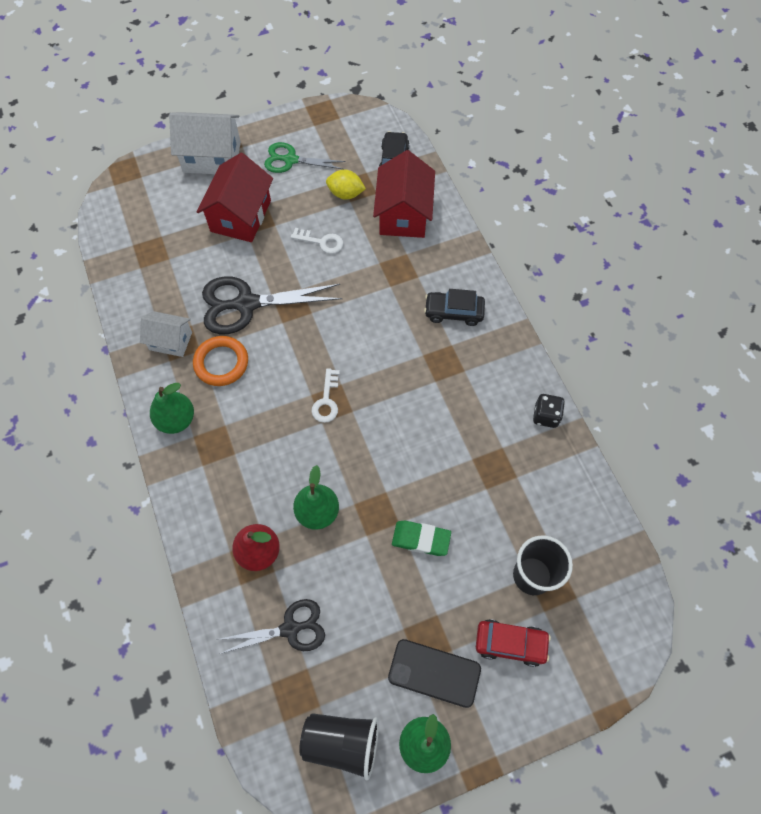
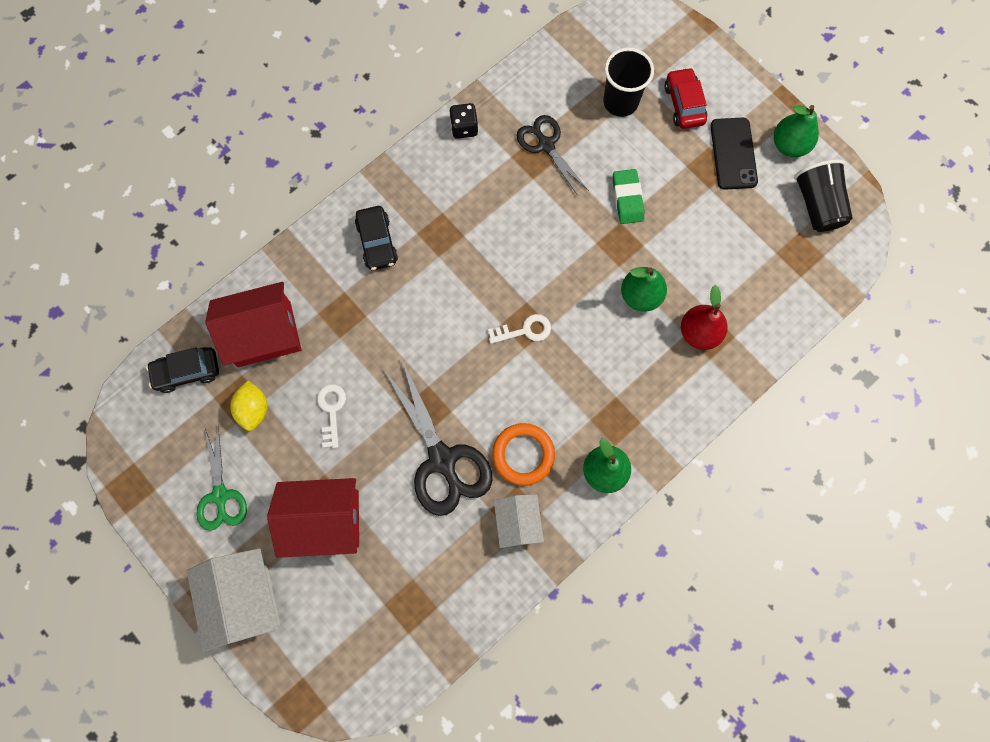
camera: 110 degrees left, 10 degrees up
black scissors [220,599,325,654] -> black scissors moved to [516,115,589,196]

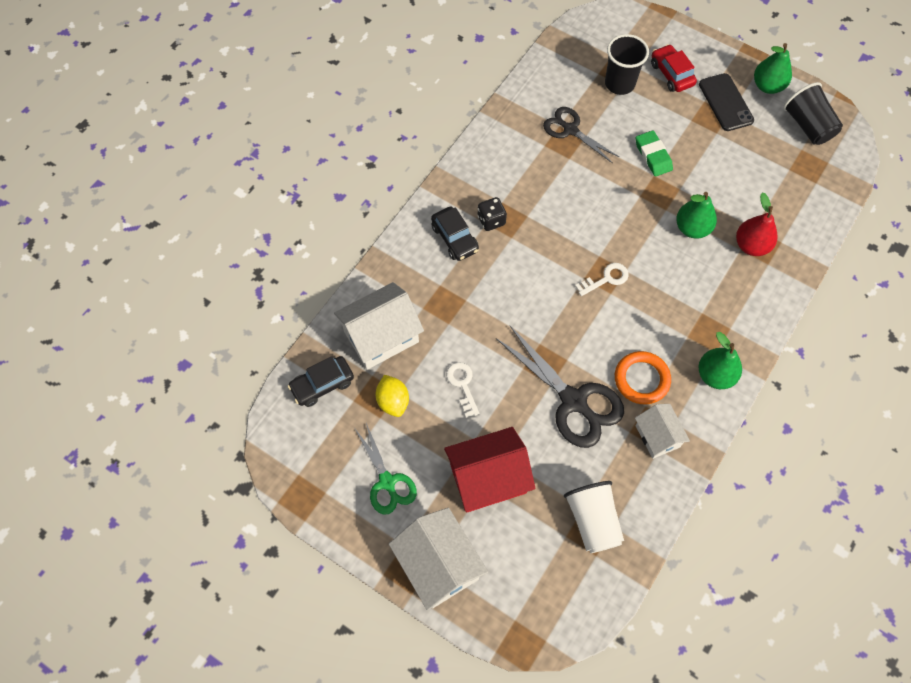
camera: 15 degrees left, 10 degrees down
red house [205,282,301,367] -> white house [334,282,424,370]
black dice [449,103,478,139] -> black dice moved to [477,197,507,231]
none -> white cup [564,481,624,553]

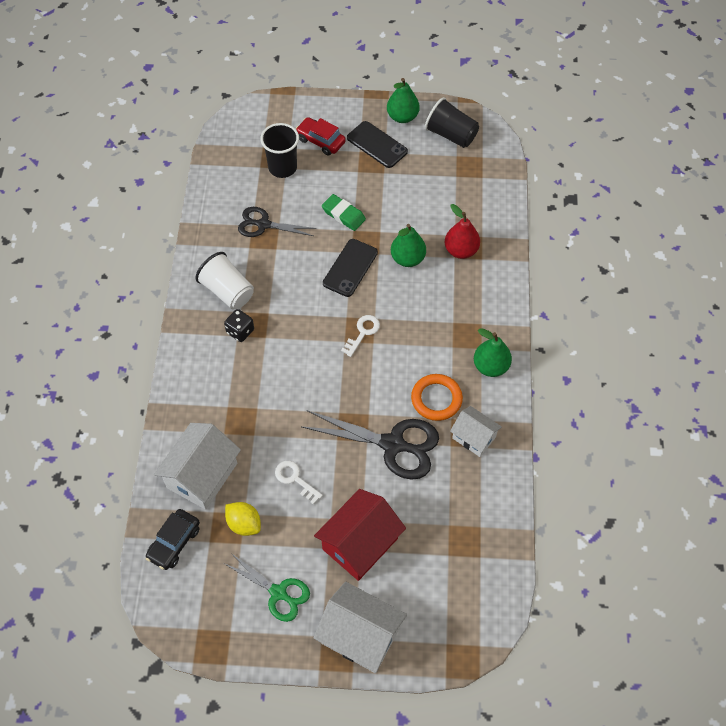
camera: 30 degrees left, 5 degrees down
black car [431,207,479,261] -> none
white cup [564,481,624,553] -> white cup moved to [195,252,254,309]
none -> black phone [323,239,378,297]

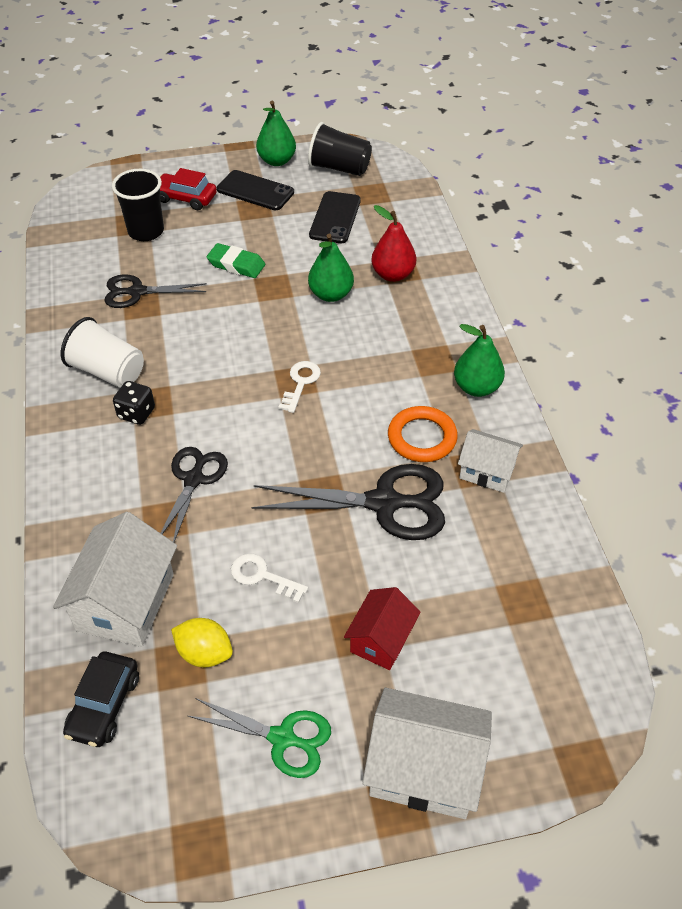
camera: 15 degrees left, 10 degrees down
red house [314,489,406,581] -> red house [344,587,421,670], size x0.61
black phone [323,239,378,297] -> black phone moved to [309,191,361,243]
none -> black scissors [161,447,228,542]

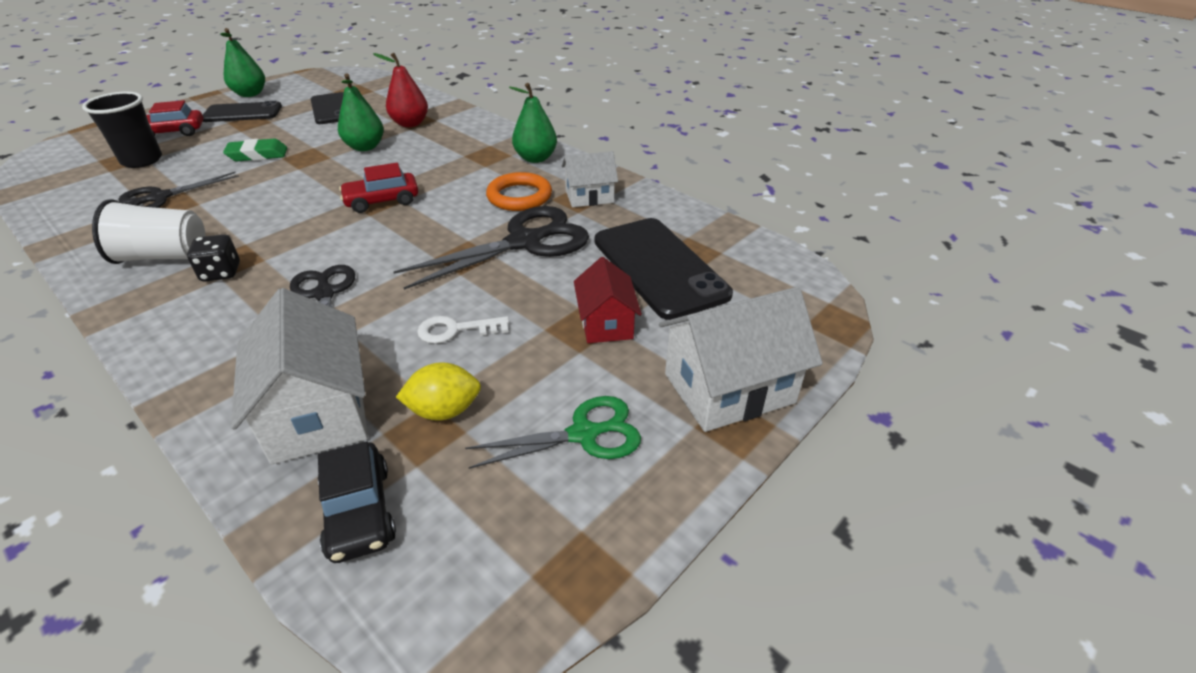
camera: 35 degrees left, 10 degrees down
white key [278,361,321,413] -> red car [339,163,418,213]
black cup [308,122,372,176] -> none
none -> black phone [595,218,733,320]

